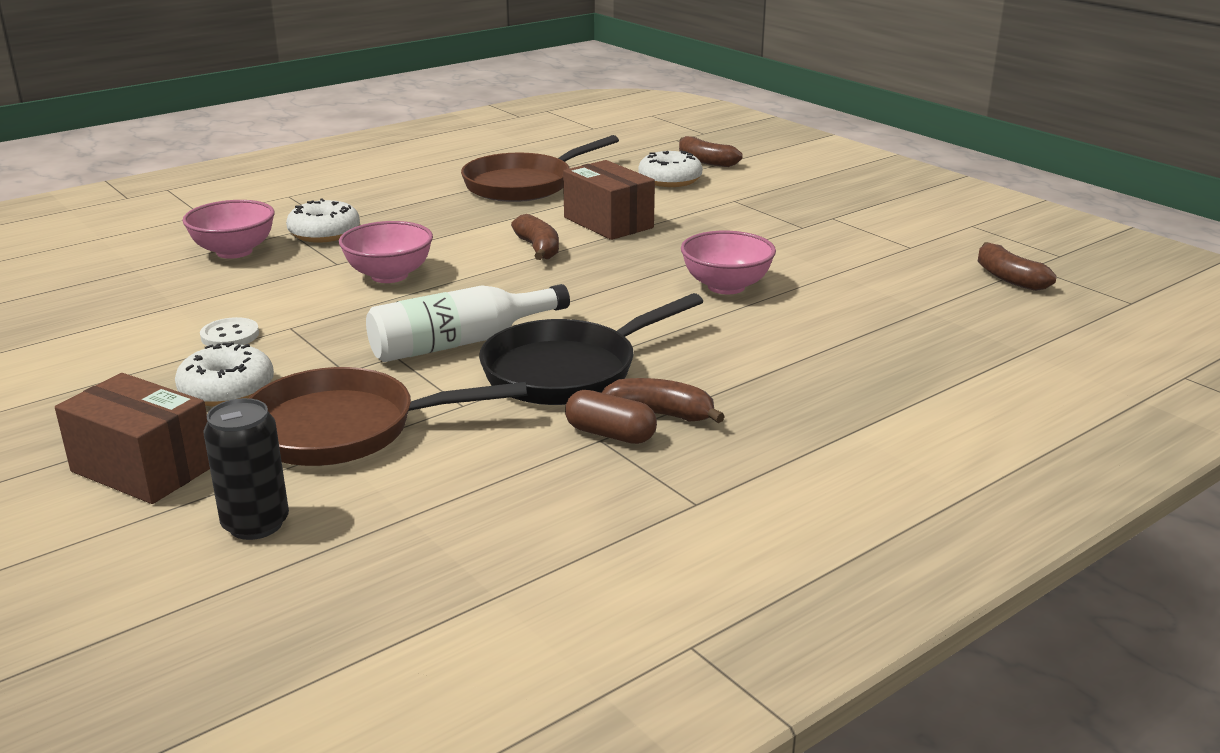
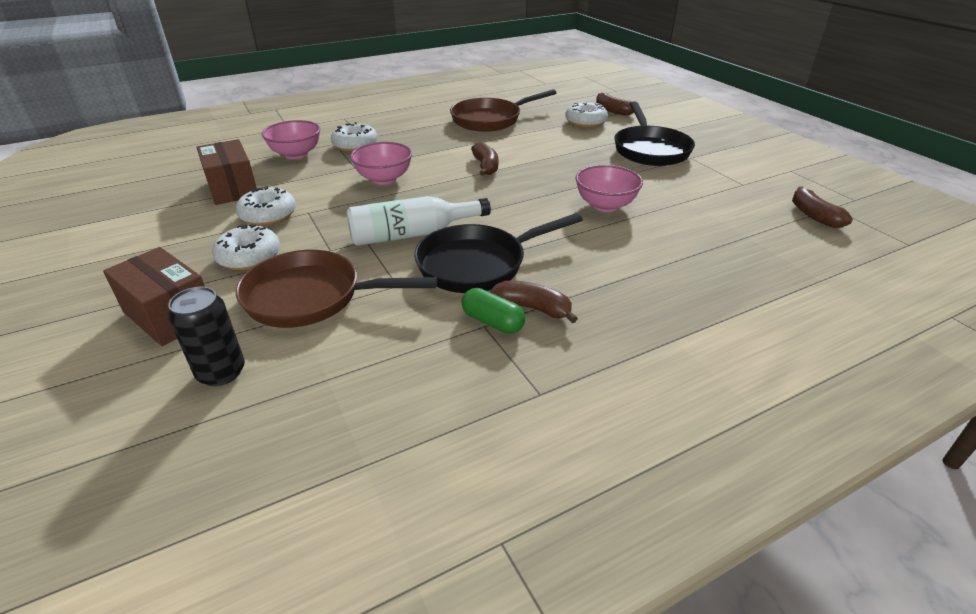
camera: 10 degrees right, 10 degrees up
white button [200,317,259,346] -> white donut [236,186,296,226]
brown box [563,160,655,240] -> brown box moved to [196,139,257,205]
brown capsule [565,390,657,444] -> green capsule [461,288,525,334]
none -> black pan [614,102,695,166]

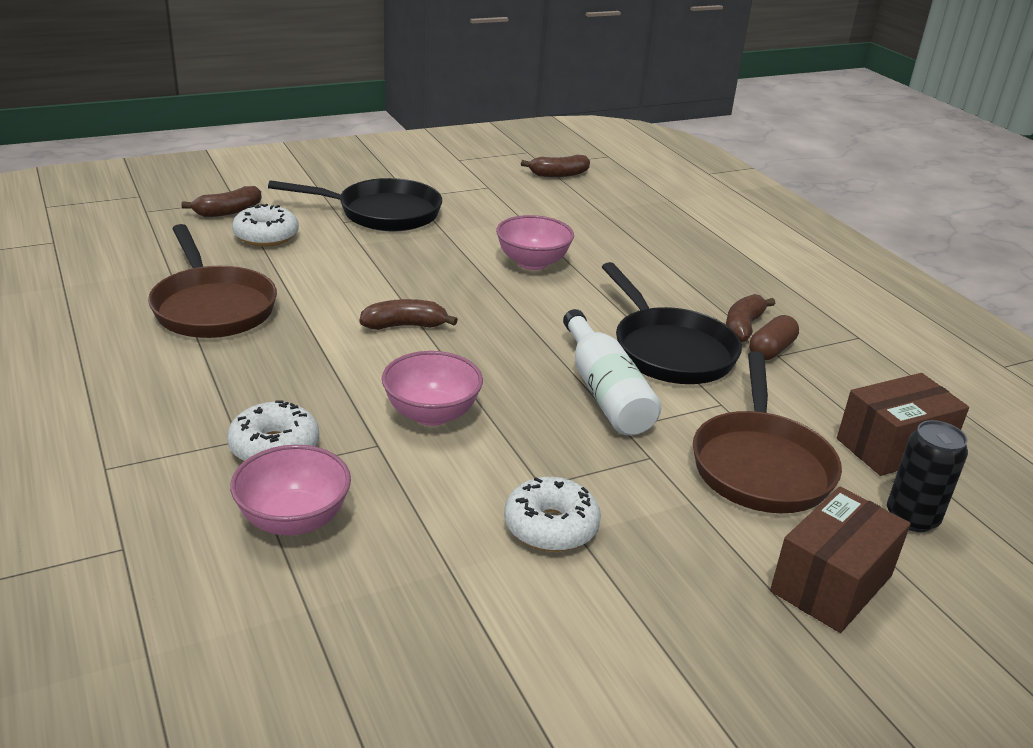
camera: 90 degrees left, 5 degrees down
brown box [196,139,257,205] -> brown box moved to [837,373,969,476]
white donut [212,225,280,270] -> none
green capsule [461,288,525,334] -> brown capsule [749,315,799,360]

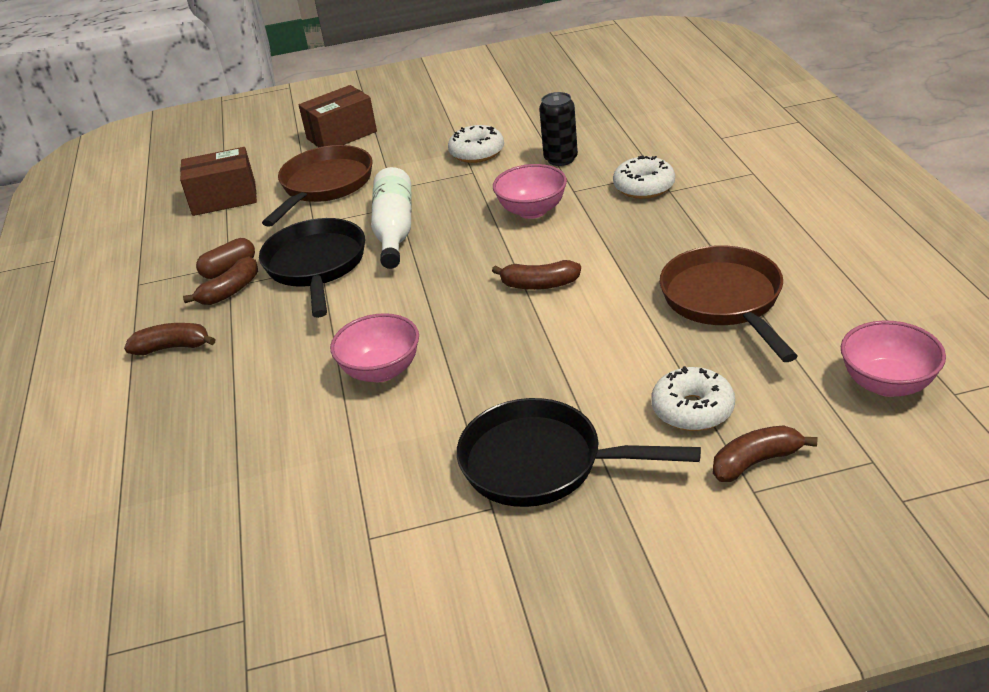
camera: 160 degrees left, 5 degrees up
pink bowl [230,445,351,536] -> pink bowl moved to [841,320,946,397]
brown banana [521,155,590,177] -> brown banana moved to [124,323,216,355]
black can [887,420,968,532] -> black can moved to [539,92,578,166]

